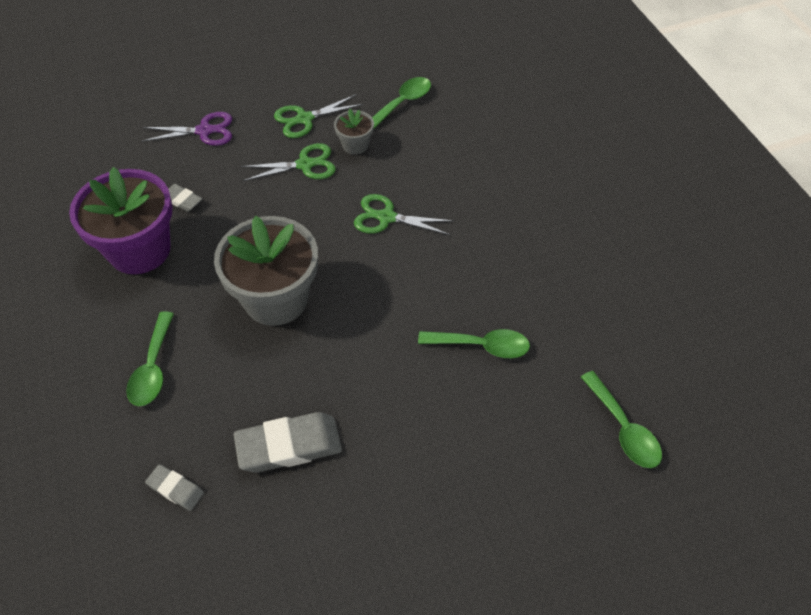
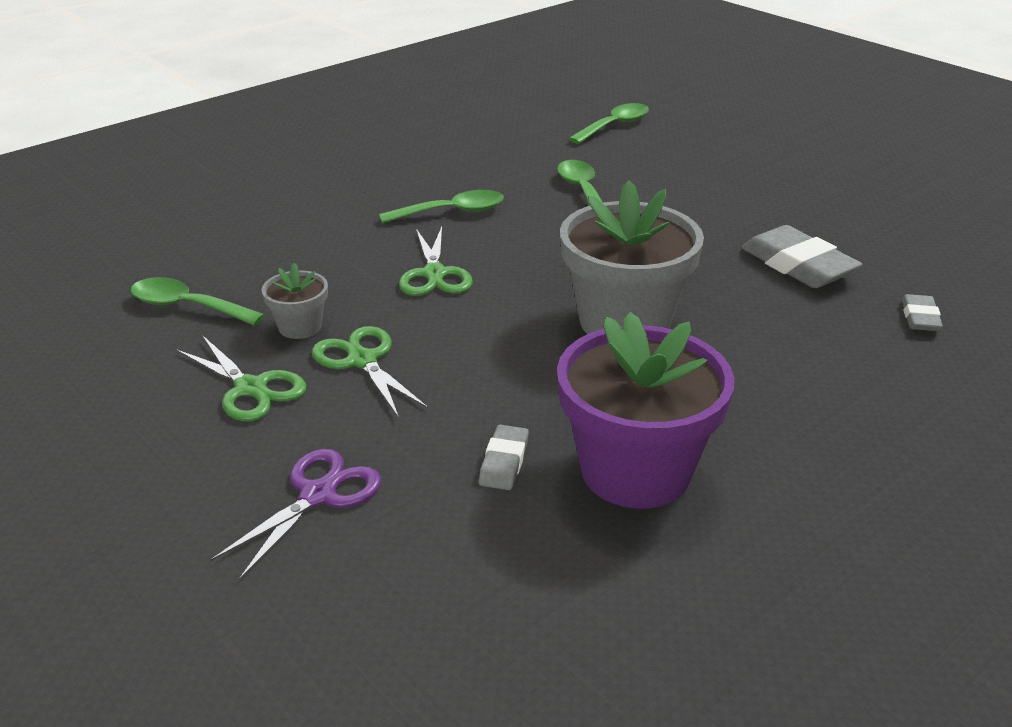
camera: 110 degrees left, 20 degrees down
green spoon [126,311,174,406] -> green spoon moved to [379,190,504,224]
purple scissors [142,112,232,146] -> purple scissors turned 60 degrees clockwise [210,449,381,580]

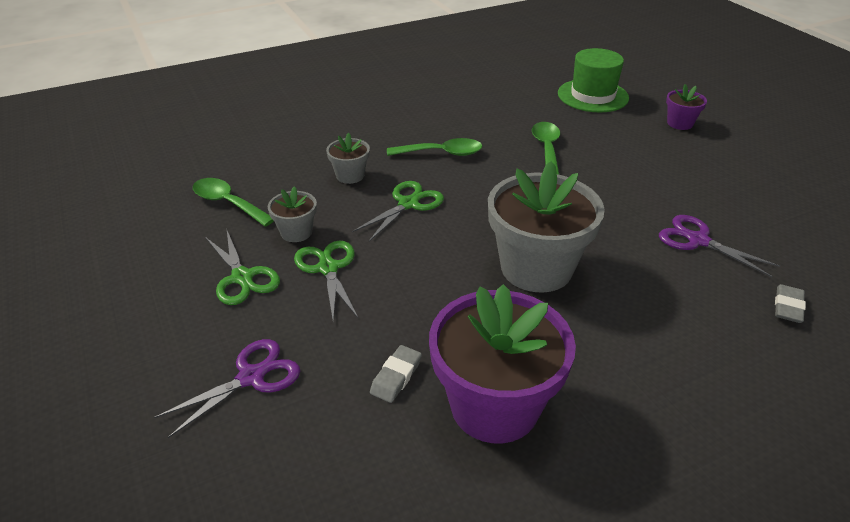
camera: 15 degrees right, 5 degrees up
green scissors [399,227,473,296] -> green scissors turned 150 degrees counterclockwise [352,181,444,242]
green spoon [569,103,649,144] -> green hat [558,48,629,112]
grey eraser [742,225,863,288] -> purple scissors [659,215,780,277]
none -> grey flower pot [326,133,370,184]
none -> purple flower pot [666,84,707,130]

